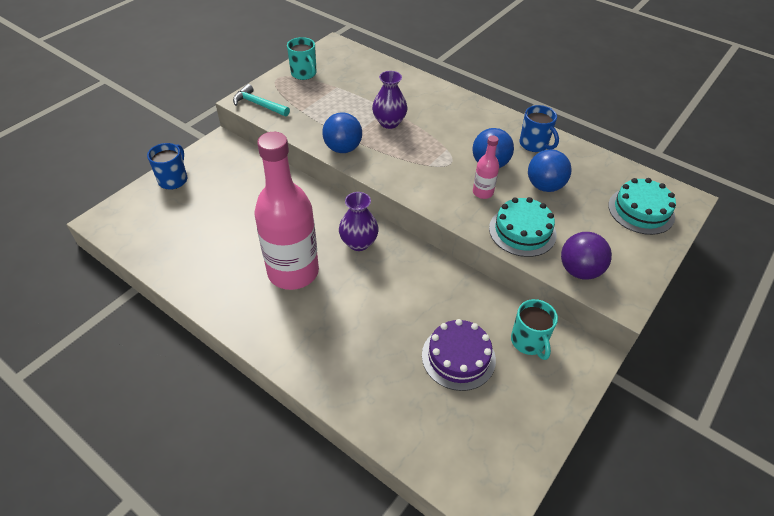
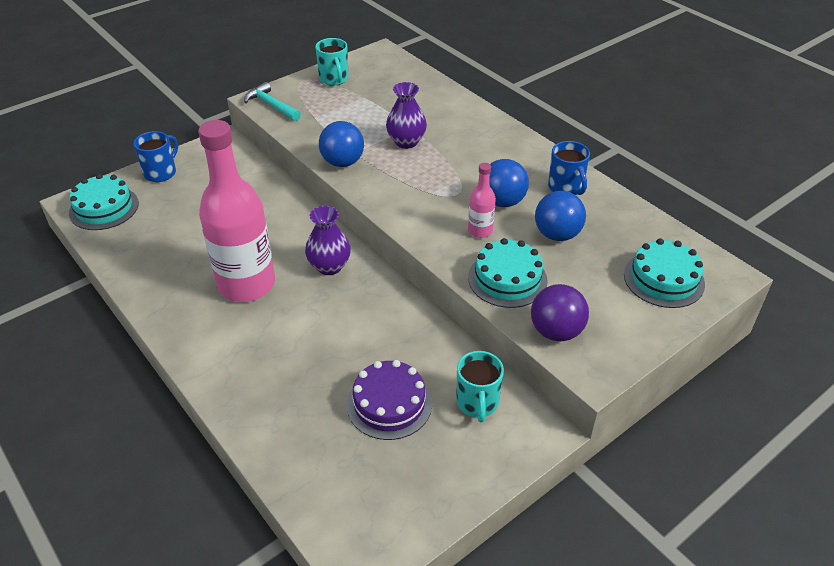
camera: 15 degrees right, 5 degrees down
none -> turquoise cake [69,174,139,230]

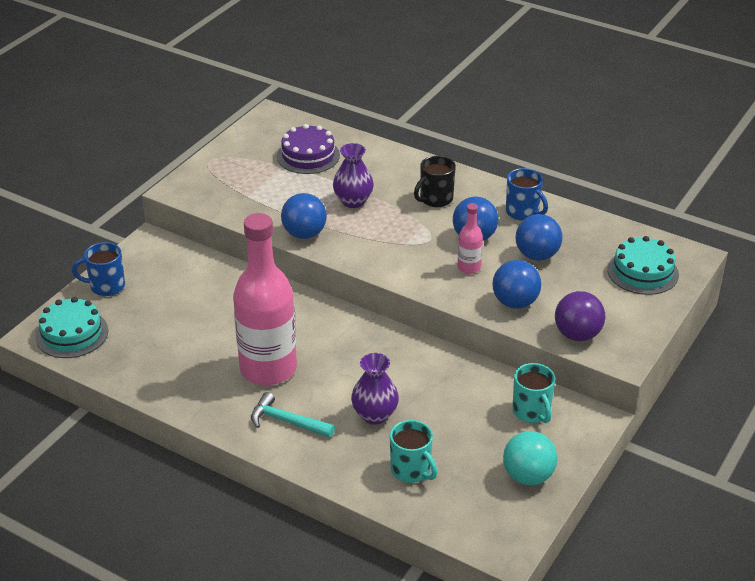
camera: 20 degrees left, 5 degrees down
blue mug [133,131,178,182] -> blue mug turned 105 degrees counterclockwise [72,242,125,296]
turquoise hammer [244,82,301,121] -> turquoise hammer moved to [251,392,335,438]
purple vase [305,206,351,275] -> purple vase moved to [351,353,399,425]
turquoise mug [315,38,348,86] -> turquoise mug moved to [390,420,438,483]
purple cake [347,360,432,440] -> purple cake moved to [277,124,340,174]
turquoise cake [468,238,548,308] -> blue ball [492,260,541,309]
none -> black mug [414,156,456,207]
none -> turquoise ball [503,431,557,485]

